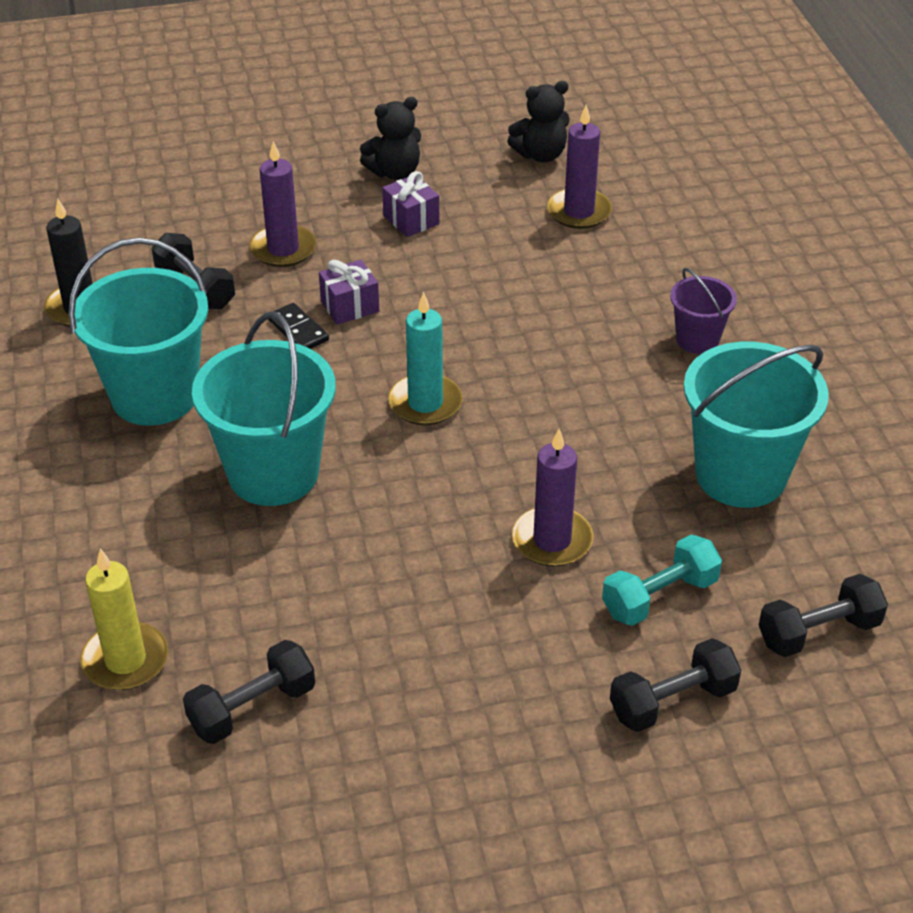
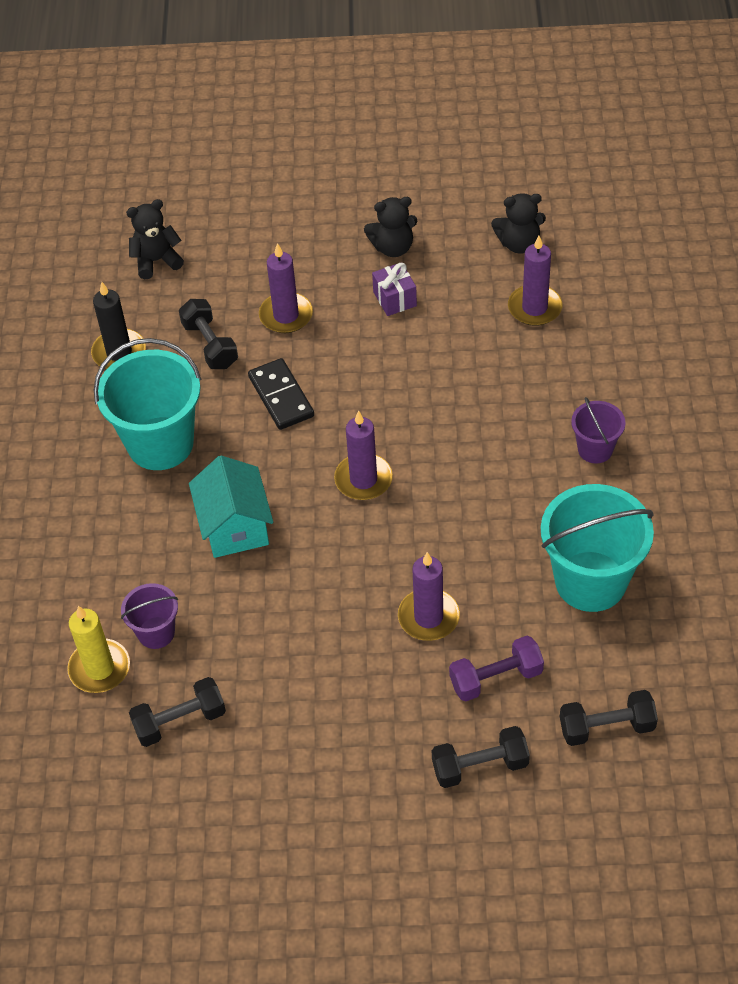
camera: 15 degrees right, 10 degrees up
turquoise bucket [192,312,336,506] -> turquoise house [189,456,273,558]
black domino [268,303,329,349] -> black domino [248,358,314,430], size x1.53
purple gift [319,260,379,325] -> none
turquoise candle [388,292,463,425] -> purple candle [334,410,393,500]
turquoise dumbbell [602,534,722,626] -> purple dumbbell [449,636,544,702]
none -> purple bucket [121,583,178,649]
none -> black teddy bear [126,199,184,279]

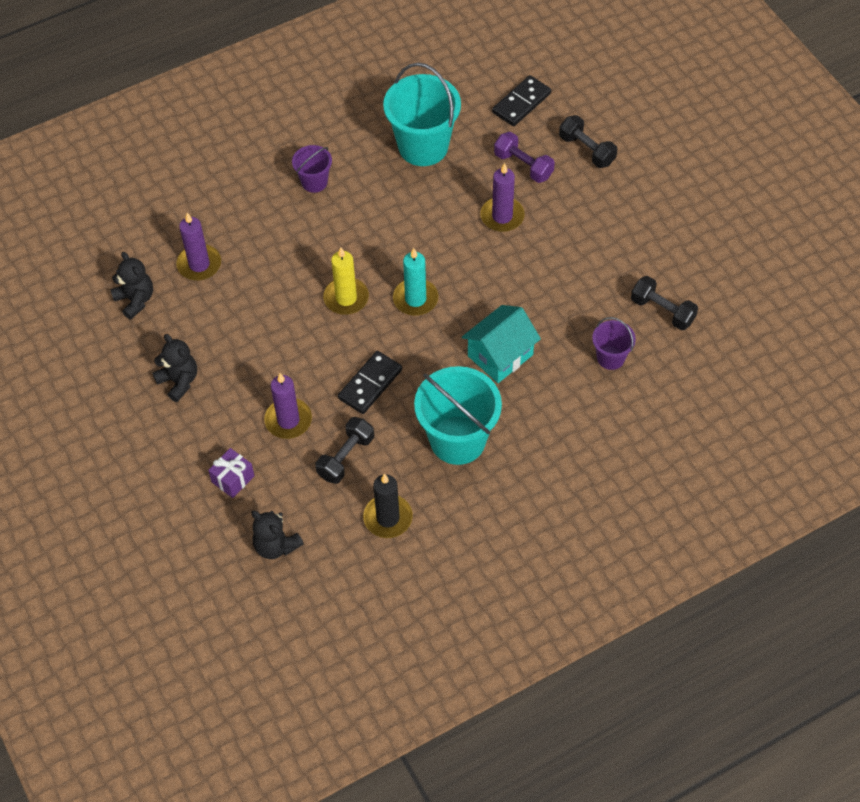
camera: 120 degrees left, 5 degrees up
yellow candle [67,606,130,693] -> yellow candle moved to [323,247,369,315]
purple candle [334,410,393,500] -> turquoise candle [393,248,438,316]
purple gift [372,262,417,316] -> purple gift moved to [208,448,254,498]
black dumbbell [560,690,658,746] -> black domino [492,75,551,126]

